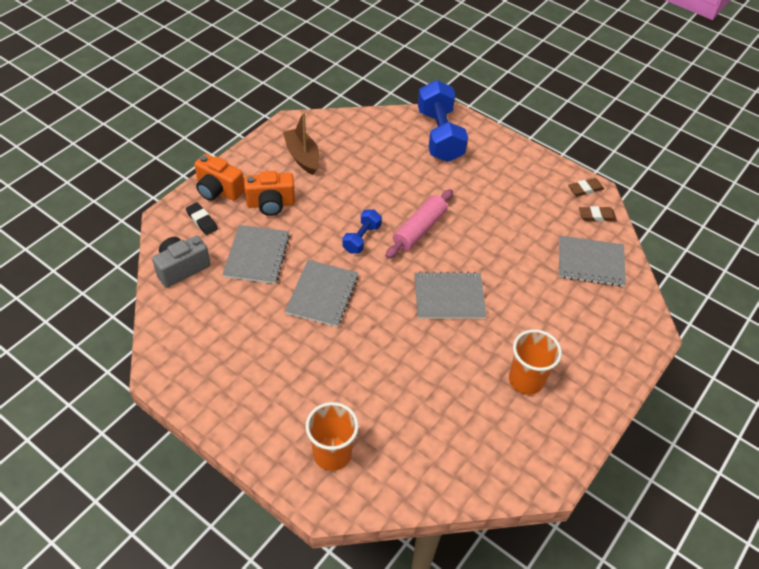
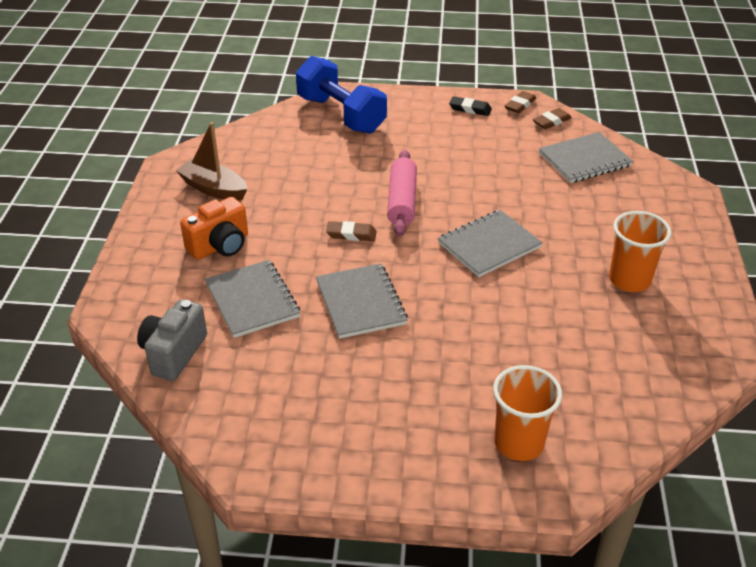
camera: 30 degrees left, 10 degrees down
black eraser [186,202,218,235] -> black eraser moved to [449,96,492,116]
orange camera [194,154,245,201] -> none
blue dumbbell [342,209,382,254] -> brown eraser [326,221,377,241]

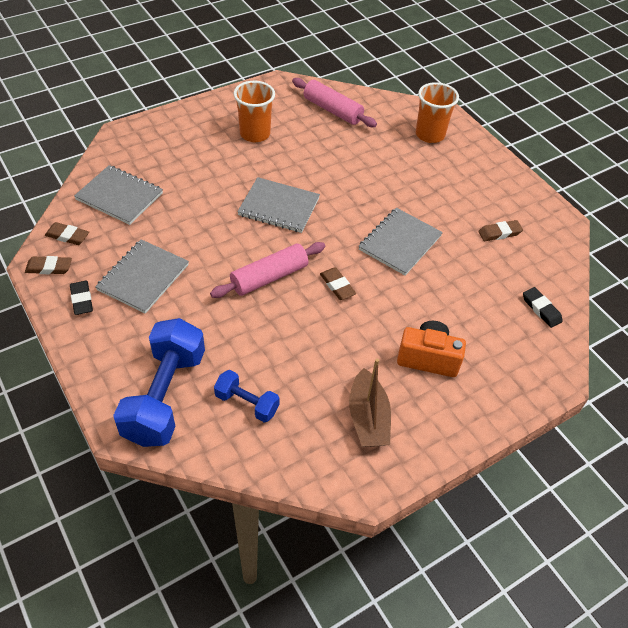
camera: 130 degrees left, 10 degrees up
grey camera [137,300,207,381] -> black eraser [523,287,563,328]
grey notebook [205,260,300,338] -> grey notebook moved to [95,239,189,314]
none -> blue dumbbell [214,370,280,422]
none -> pink rolling pin [292,78,377,127]
none -> brown eraser [478,220,523,241]

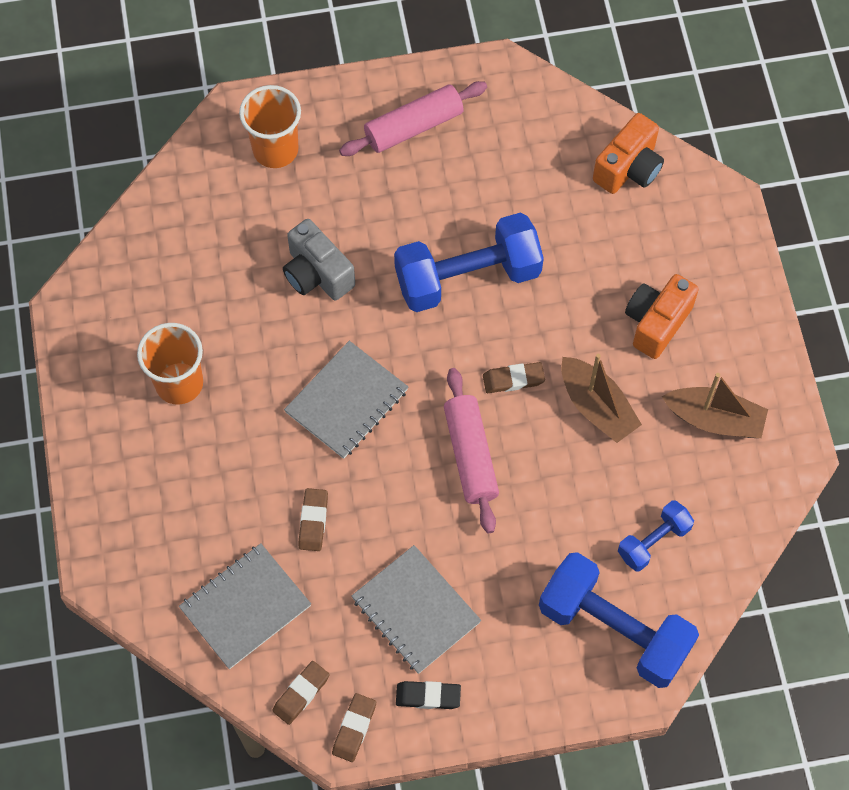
camera: 65 degrees left, 15 degrees up
pink rolling pin [292,78,377,127] -> pink rolling pin moved to [339,81,487,156]
grey notebook [358,208,443,276] -> blue dumbbell [394,213,544,312]
brown eraser [478,220,523,241] -> brown eraser moved to [298,488,328,551]
black eraser [523,287,563,328] -> orange camera [593,113,664,194]
none -> grey camera [283,219,355,301]
none -> brown boat [561,354,642,443]

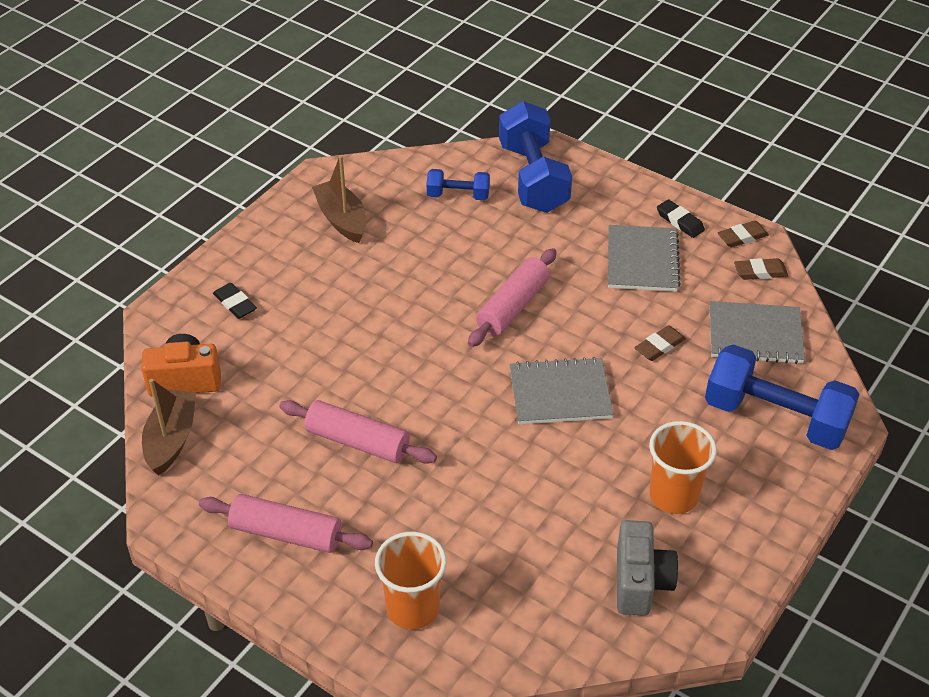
camera: 135 degrees left, 20 degrees down
grey camera [283,219,355,301] -> grey camera moved to [617,520,679,616]
blue dumbbell [394,213,544,312] -> blue dumbbell moved to [705,344,860,450]
brown eraser [483,362,545,393] -> none
brown boat [561,354,642,443] -> brown boat moved to [142,379,196,475]
orange camera [625,274,699,359] -> none
none -> black eraser [213,283,257,319]
none -> pink rolling pin [279,400,437,464]

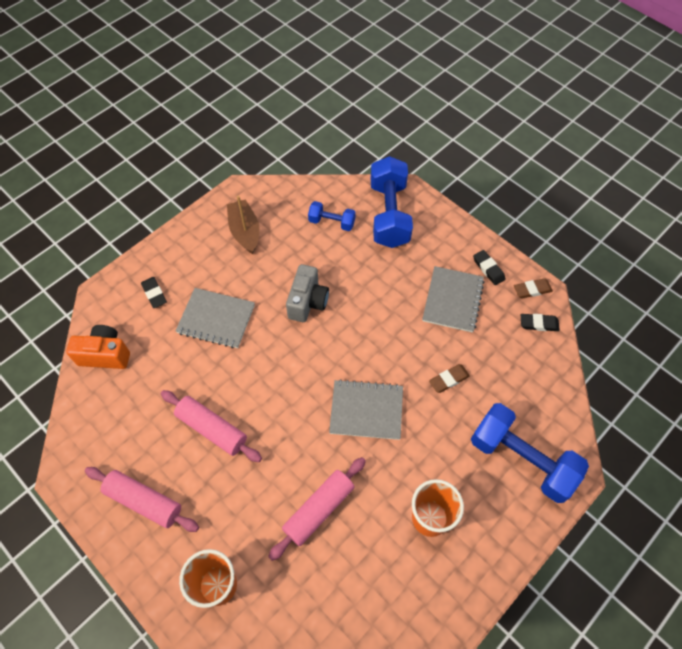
camera: 10 degrees right, 15 degrees up
brown boat [142,379,196,475] -> none
pink rolling pin [468,248,557,347] -> pink rolling pin moved to [268,457,366,561]
grey camera [617,520,679,616] -> grey camera moved to [286,264,329,322]
grey notebook [709,301,805,364] -> grey notebook moved to [176,288,255,348]
brown eraser [734,258,788,280] -> black eraser [521,314,560,331]

